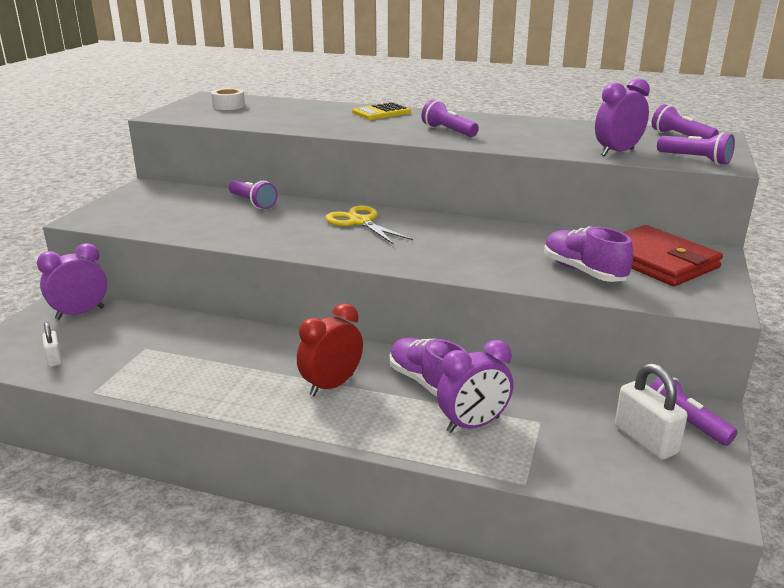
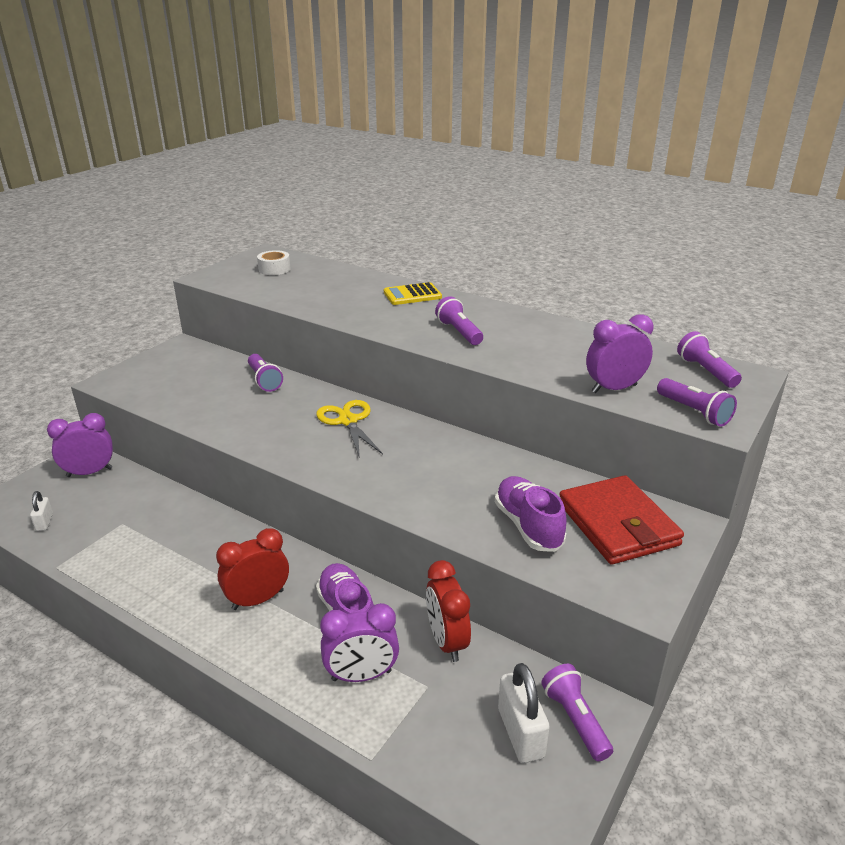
camera: 15 degrees right, 5 degrees up
none -> red clock [426,560,471,662]

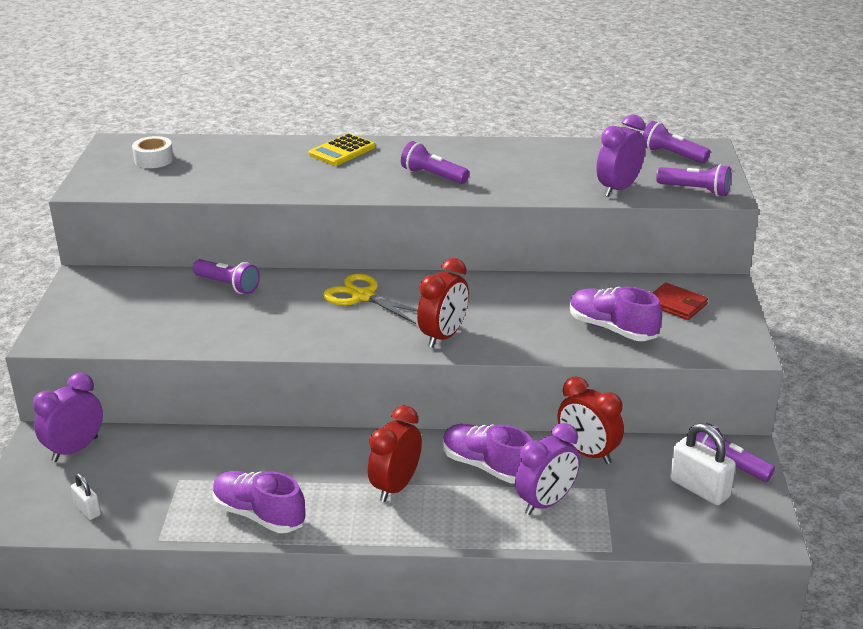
camera: 30 degrees left, 0 degrees up
red wallet [559,475,684,565] -> red wallet [653,283,708,320], size x0.53
none -> purple shoe [213,471,306,533]
none -> red clock [417,258,469,348]

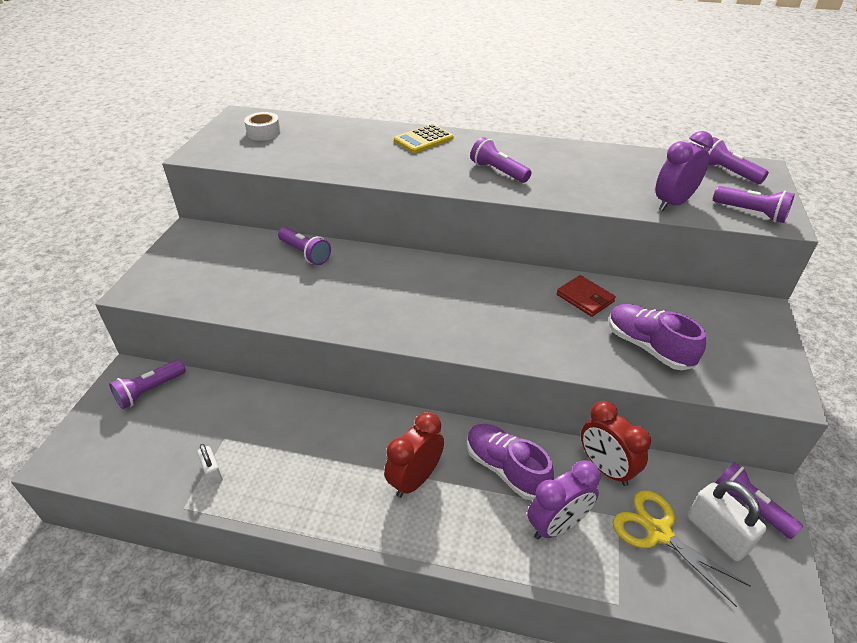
camera: 10 degrees right, 10 degrees up
purple clock [33,373,103,462] -> purple flashlight [109,360,186,409]
white padlock [71,473,101,520] -> white padlock moved to [197,444,223,486]
purple shoe [213,471,306,533] -> none
yellow scissors [323,273,418,324] -> yellow scissors moved to [613,490,751,607]
red clock [417,258,469,348] -> none
red wallet [653,283,708,320] -> red wallet moved to [557,275,616,317]

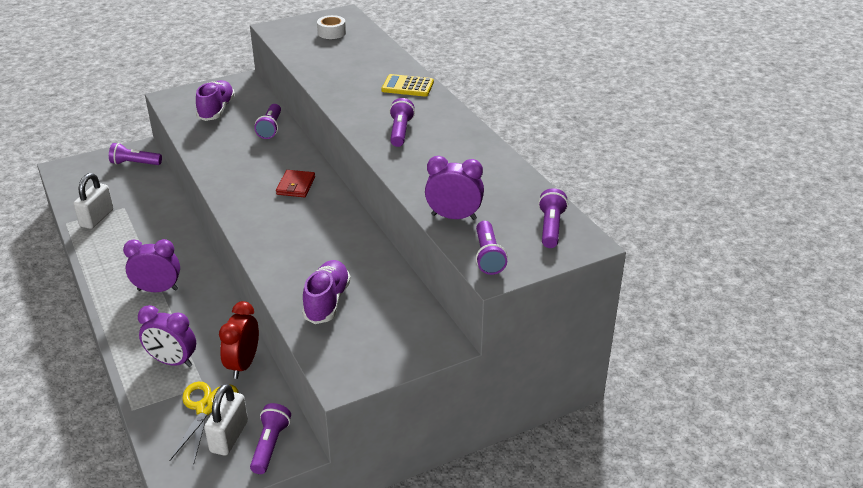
camera: 50 degrees right, 5 degrees down
white padlock [197,444,223,486] -> white padlock [73,173,114,229], size x1.79
red clock [384,412,444,498] -> purple clock [123,239,180,292]
purple shoe [467,424,554,501] -> purple shoe moved to [196,80,235,121]
red wallet [557,275,616,317] -> red wallet moved to [276,170,315,197]

